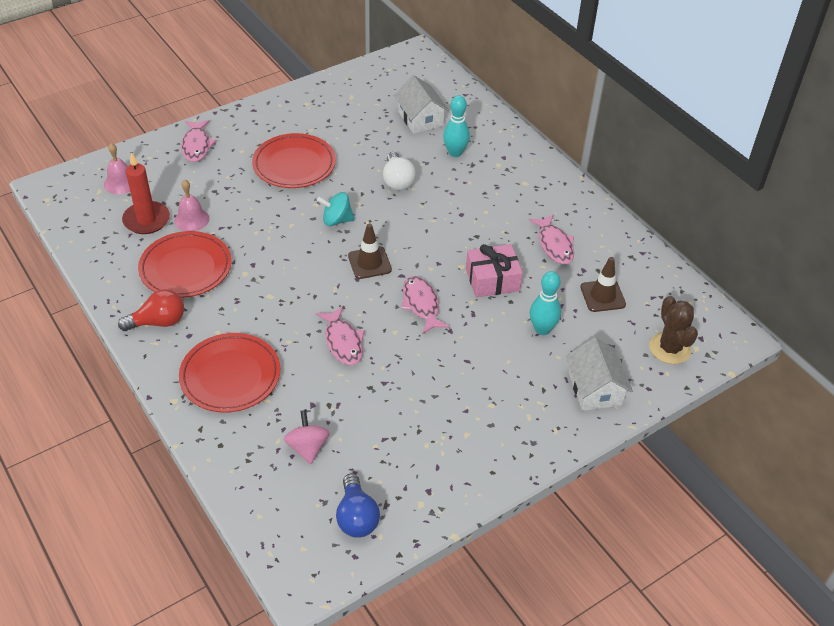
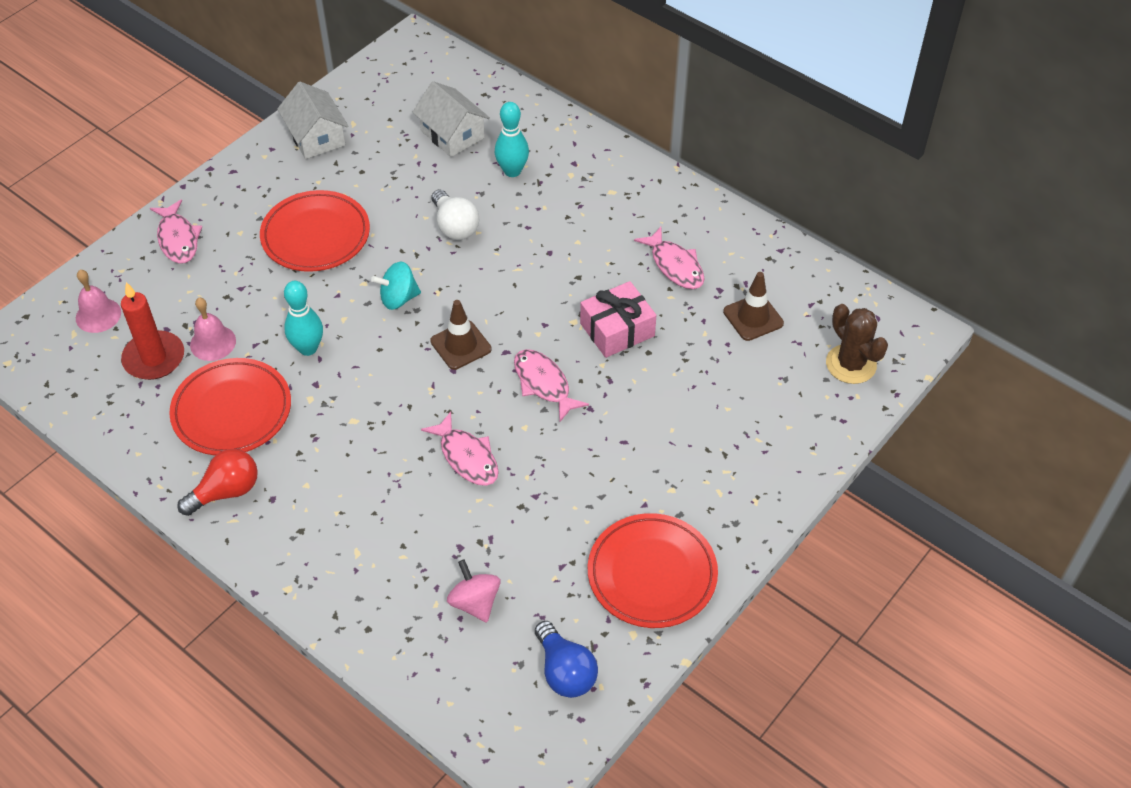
camera: 15 degrees left, 5 degrees up
red plate [179,333,281,412] -> red plate moved to [588,513,718,628]
turquoise bowling pin [530,271,561,335] -> turquoise bowling pin moved to [284,281,323,356]
white house [566,337,633,411] -> white house moved to [277,82,349,159]

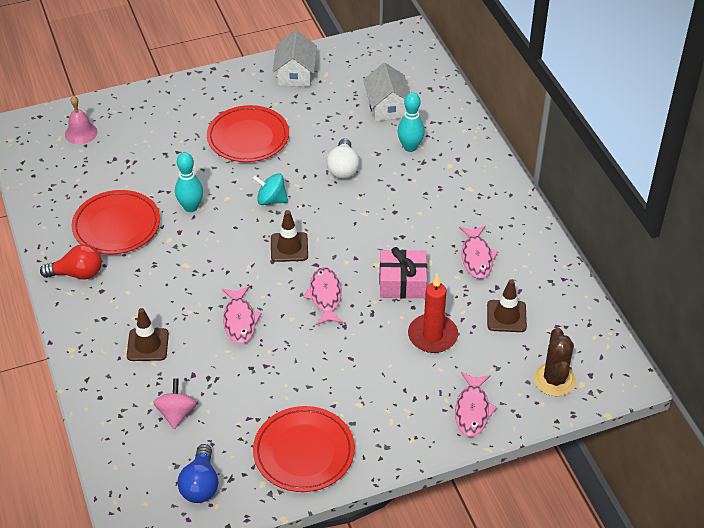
camera: 30 degrees right, 5 degrees down
red candle [121,282,184,380] -> red candle moved to [408,274,458,353]
pink fish [150,199,202,264] -> pink fish moved to [455,372,497,437]
pink bell [190,298,236,361] -> none
none -> brown traffic cone [127,308,169,361]

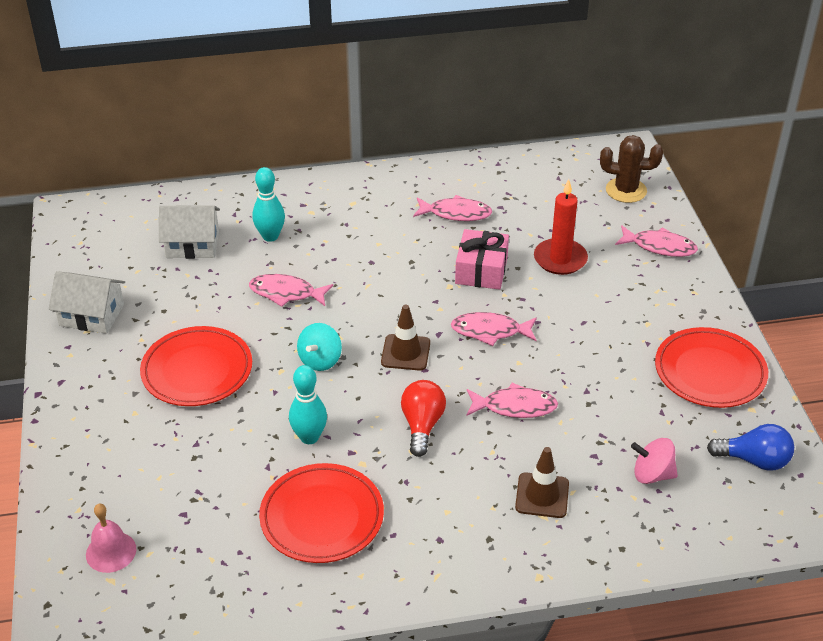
camera: 80 degrees left, 5 degrees down
red light bulb [40,244,102,279] -> red light bulb moved to [401,380,446,457]
white light bulb [327,138,359,179] -> pink fish [249,274,333,307]
brown traffic cone [487,279,527,332] -> none

